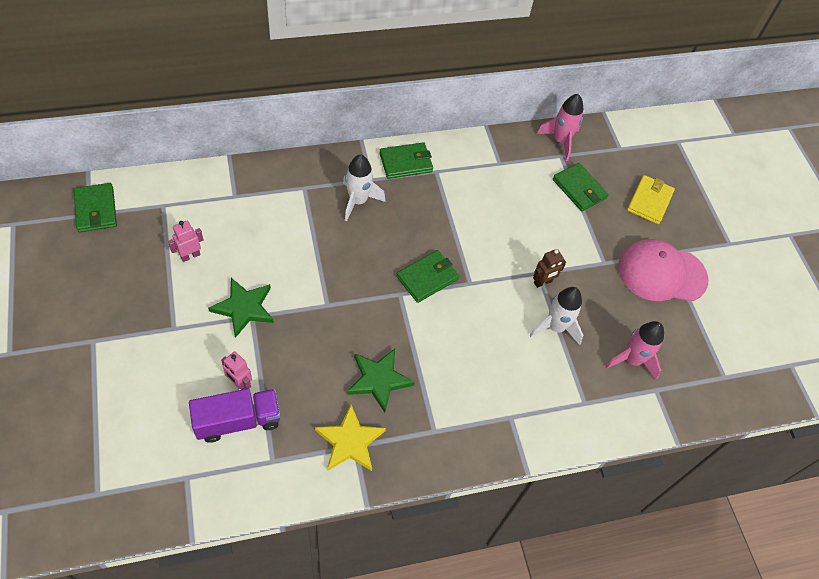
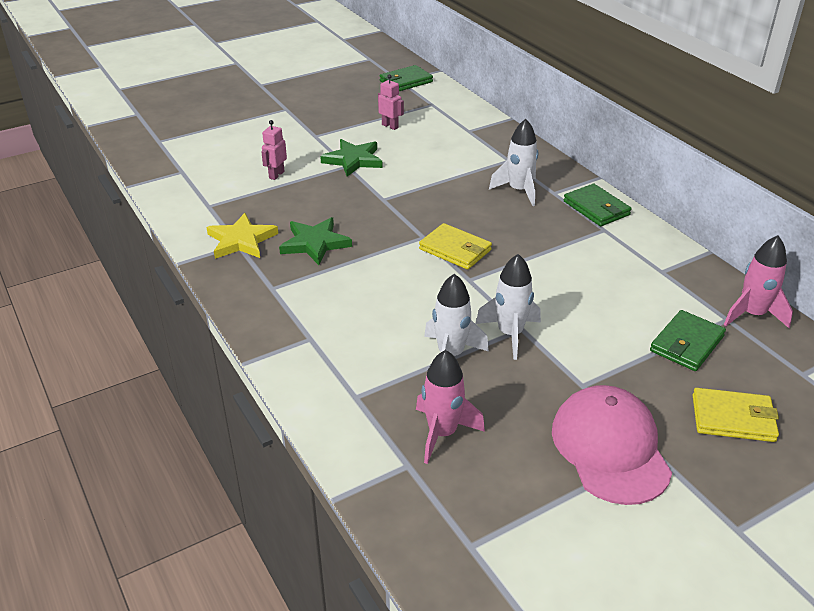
camera: 80 degrees right, 20 degrees down
purple truck [189,389,281,443] -> none
green wallet [396,250,459,303] -> yellow wallet [419,223,492,270]
brown robot [533,249,566,288] -> white rocket [476,254,541,360]

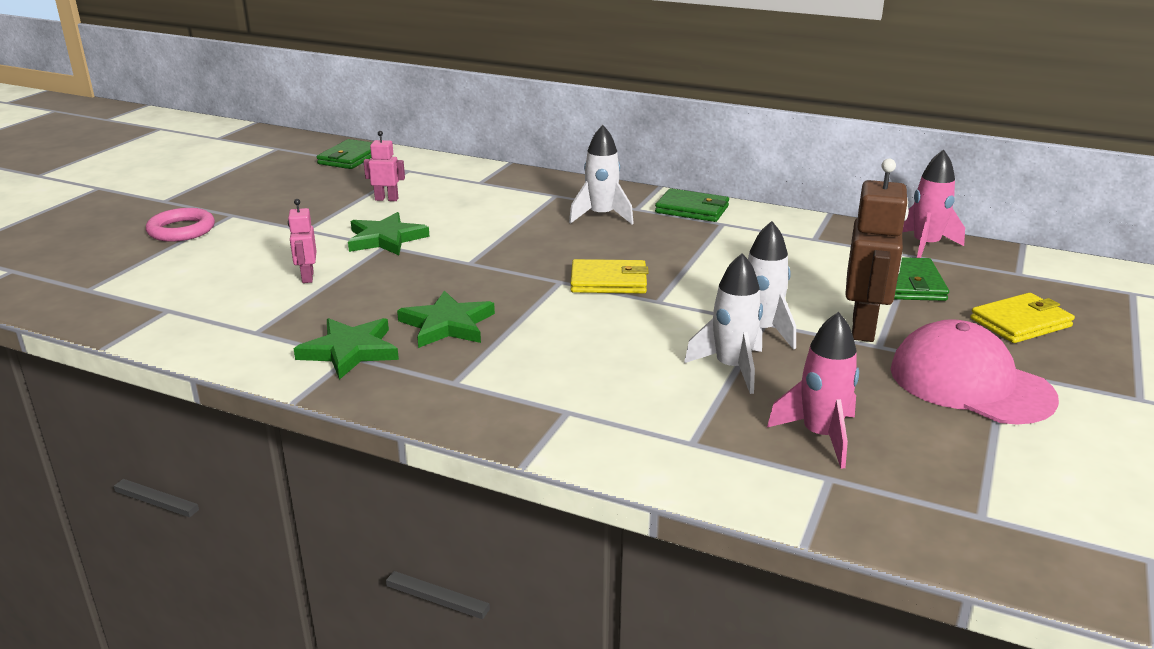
camera: 35 degrees left, 10 degrees down
yellow star [207,213,278,259] -> green star [293,318,399,380]
none -> pink ring [146,208,215,242]
none -> brown robot [845,158,909,342]

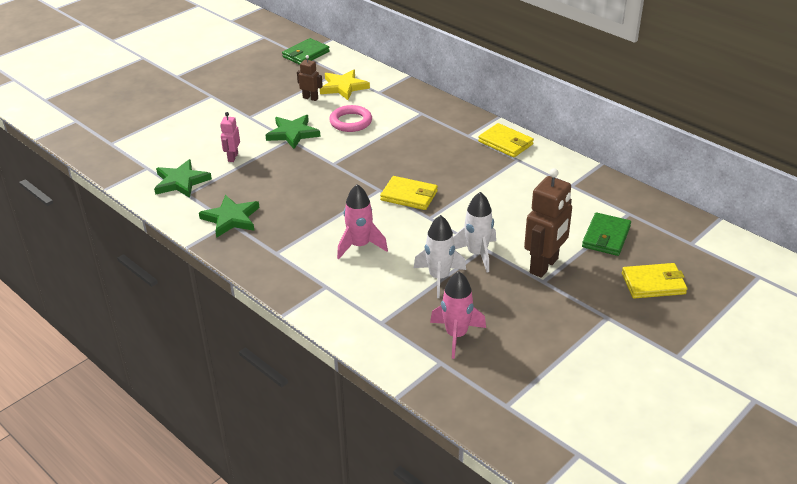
camera: 20 degrees right, 10 degrees up
pink ring [146,208,215,242] -> pink ring moved to [329,105,372,132]
pink robot [364,131,405,201] -> brown robot [297,55,323,101]
green star [397,290,495,348] -> green star moved to [154,159,212,198]
white rocket [569,125,634,224] -> none
green wallet [655,188,729,222] -> yellow wallet [478,123,534,158]
pink cap [891,319,1059,425] -> none
pink rocket [902,149,965,258] -> pink rocket moved to [337,184,388,259]
none -> yellow star [320,69,370,100]

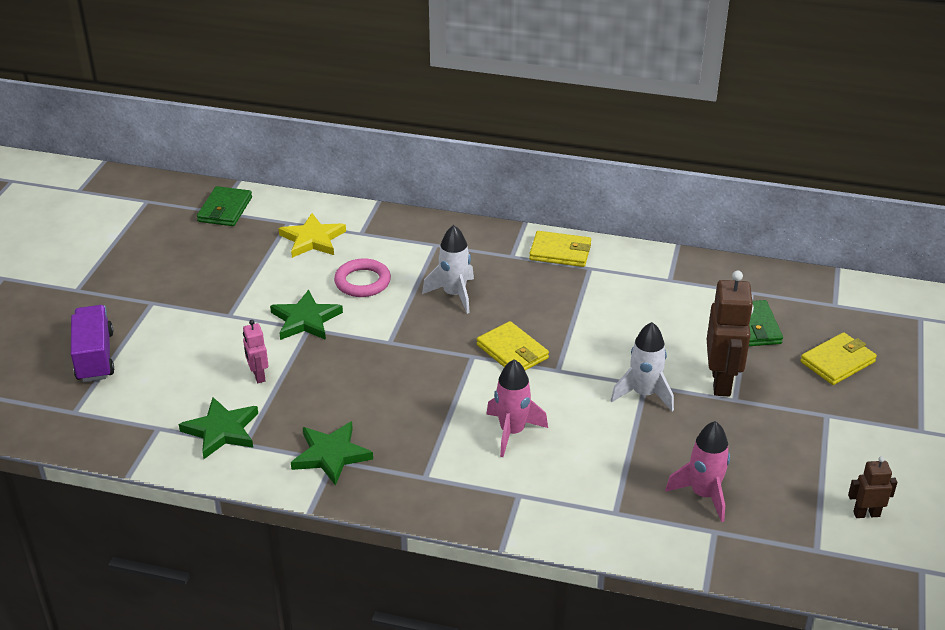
camera: 30 degrees left, 0 degrees up
brown robot [297,55,323,101] -> brown robot moved to [848,456,897,518]
yellow wallet [380,176,438,210] -> yellow wallet turned 60 degrees clockwise [477,321,549,370]
white rocket [414,215,466,298] -> white rocket moved to [422,225,474,314]
none -> purple truck [71,305,114,382]

